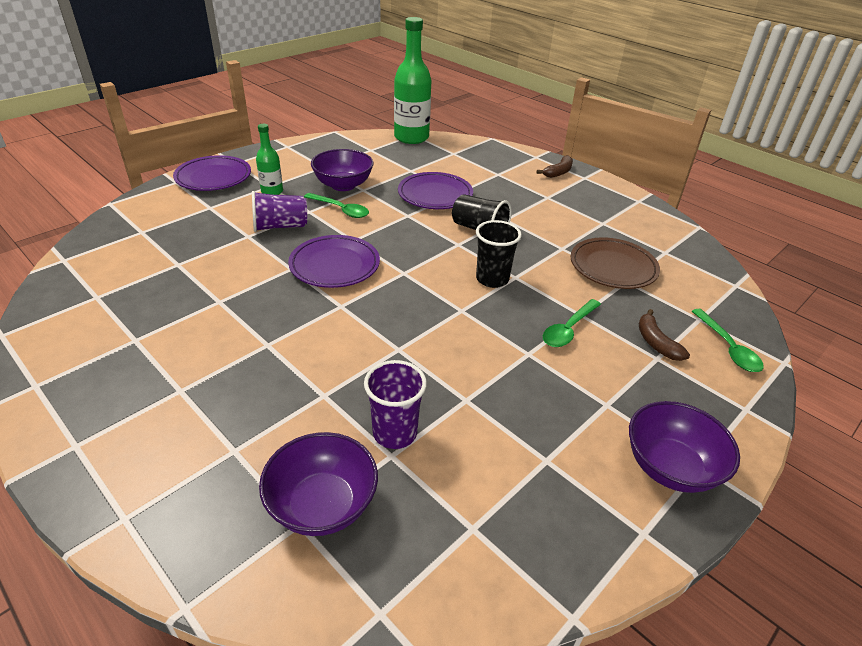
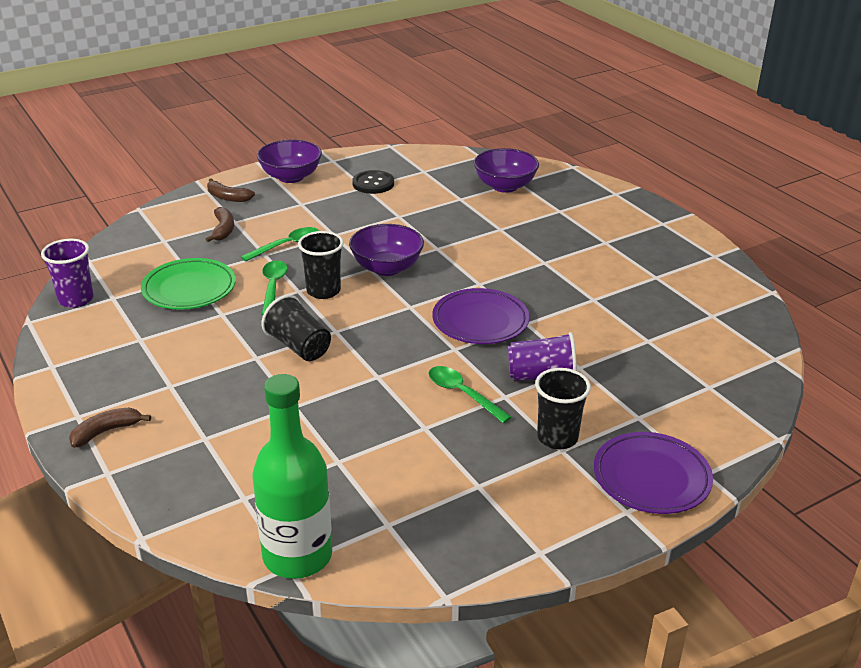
camera: 165 degrees left, 5 degrees down
green bottle [256,124,283,195] -> black cup [535,368,591,450]
purple bowl [311,149,374,191] -> purple bowl moved to [349,224,424,276]
purple cup [364,360,427,449] -> purple cup moved to [41,239,94,308]
purple plate [398,172,473,209] -> none
brown plate [571,238,660,289] -> green plate [141,258,236,309]
green spoon [692,309,764,372] -> green spoon moved to [262,260,288,315]
none -> brown banana [207,178,255,202]
none -> black button [352,170,394,194]

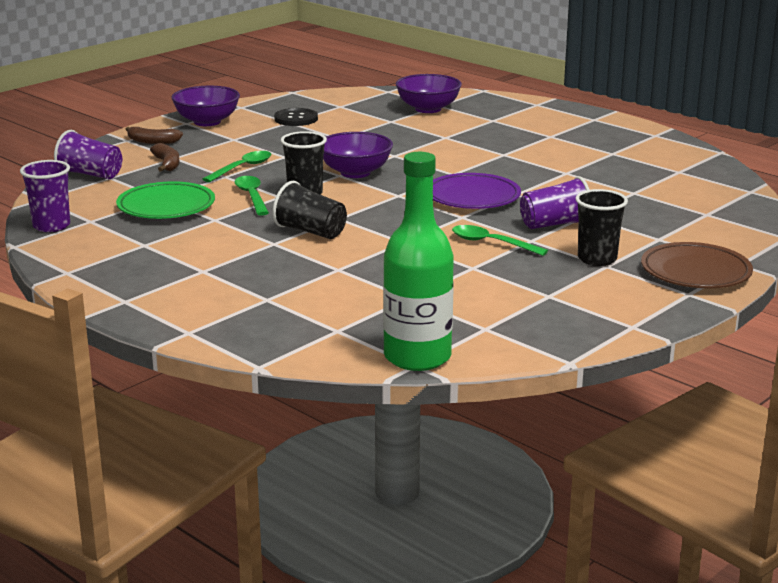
camera: 15 degrees left, 10 degrees down
brown banana [69,408,151,448] -> none
purple plate [594,432,713,514] -> brown plate [641,242,753,288]
none -> purple cup [54,130,122,179]

